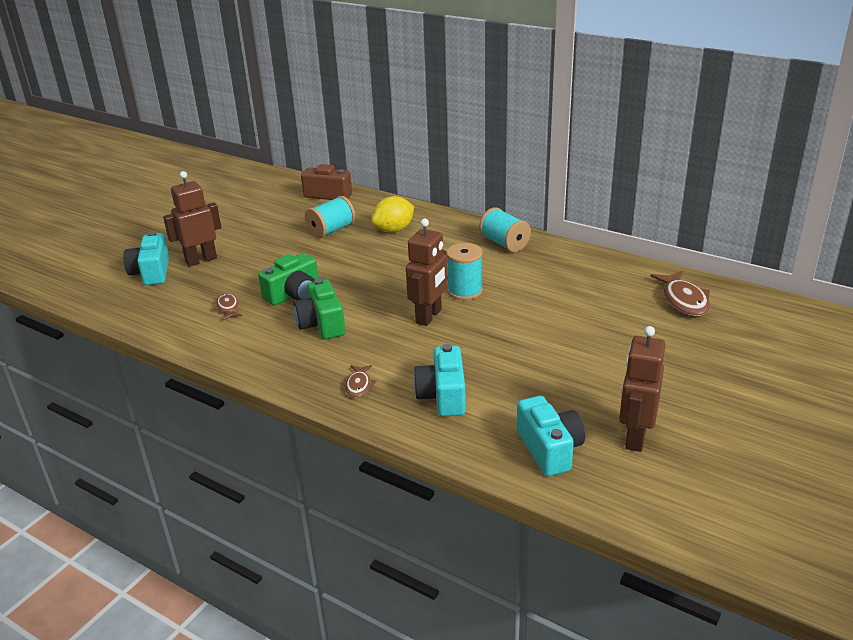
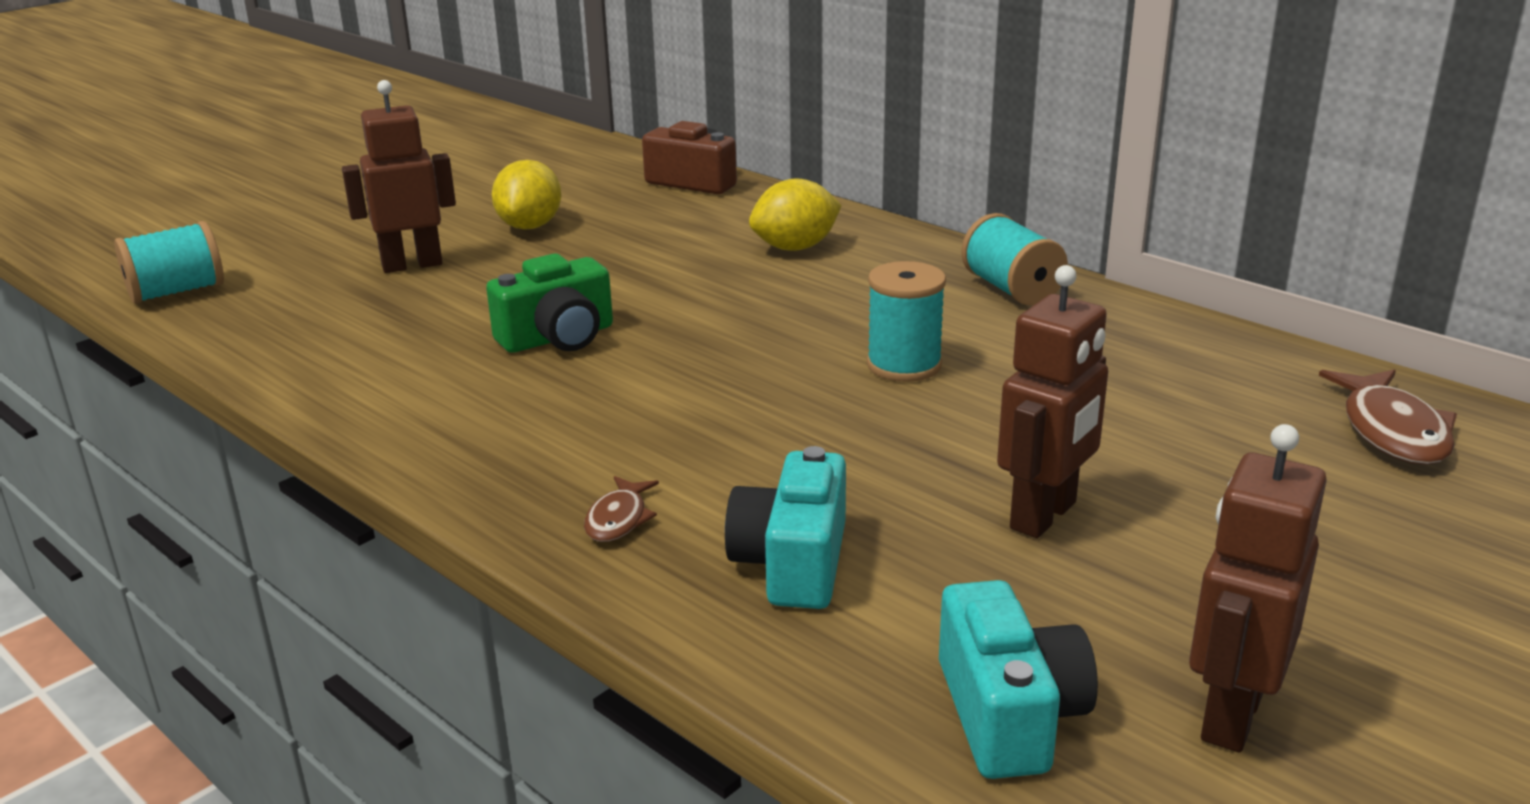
camera: 10 degrees right, 5 degrees down
turquoise camera [123,232,169,285] -> none
brown fish [213,293,242,320] -> none
green camera [293,278,345,339] -> none
turquoise spool [305,196,355,238] -> turquoise spool moved to [114,221,224,304]
brown robot [406,219,448,326] -> brown robot moved to [997,265,1108,538]
none -> yellow lemon [492,160,561,230]

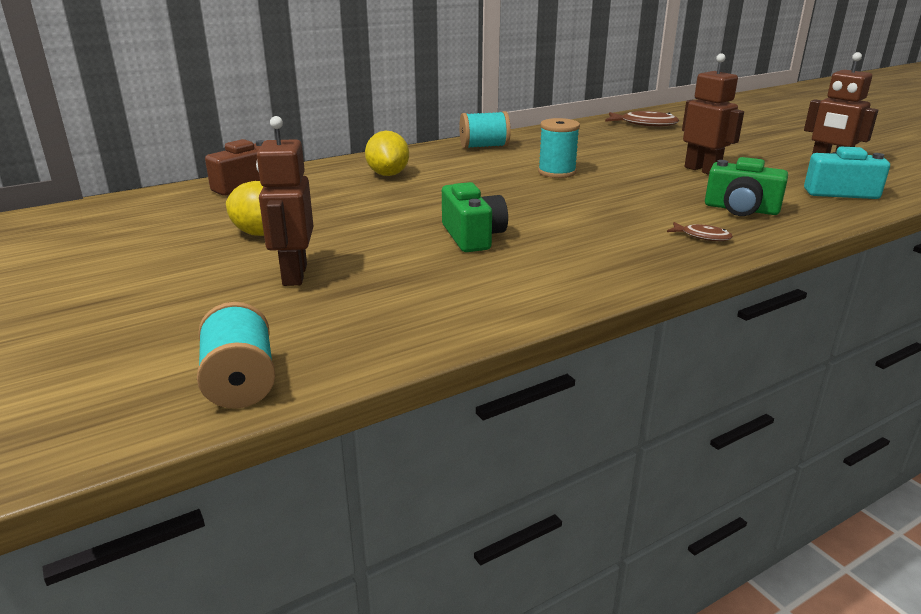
camera: 75 degrees left, 0 degrees up
turquoise camera [725,446,846,609] -> green camera [705,157,788,216]

